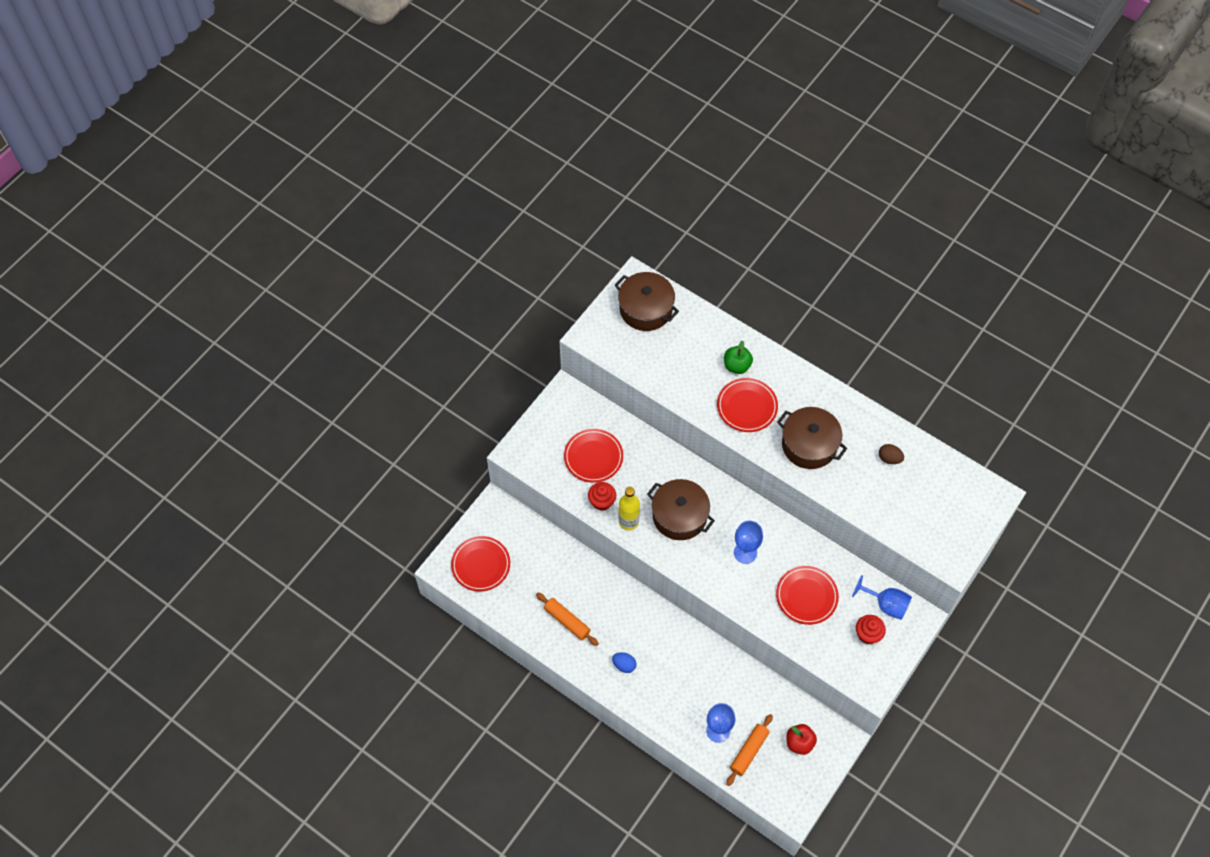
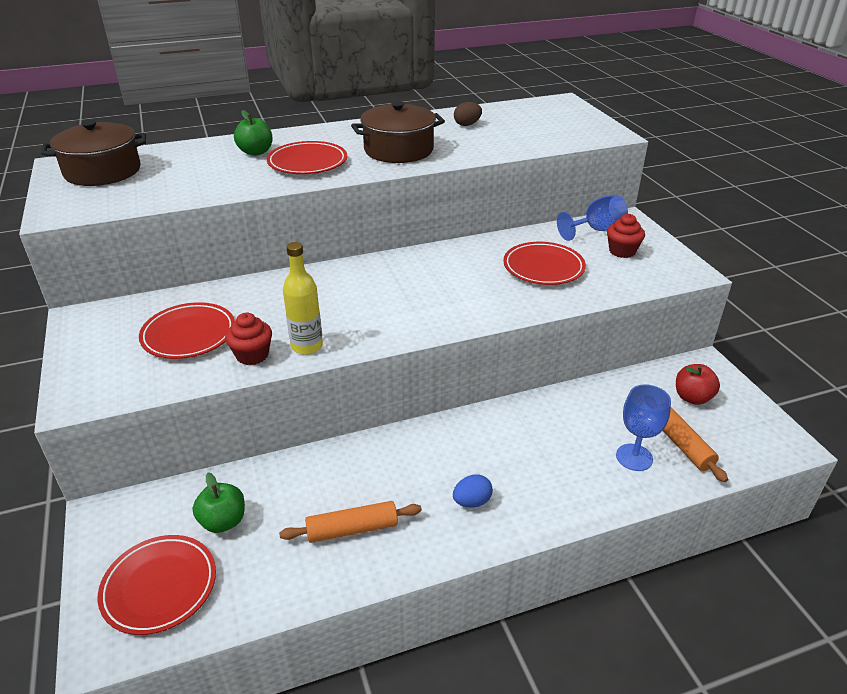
camera: 55 degrees left, 25 degrees down
brown pot [647,479,715,540] -> none
blue goblet [734,521,763,564] -> none
none -> green apple [193,472,245,533]

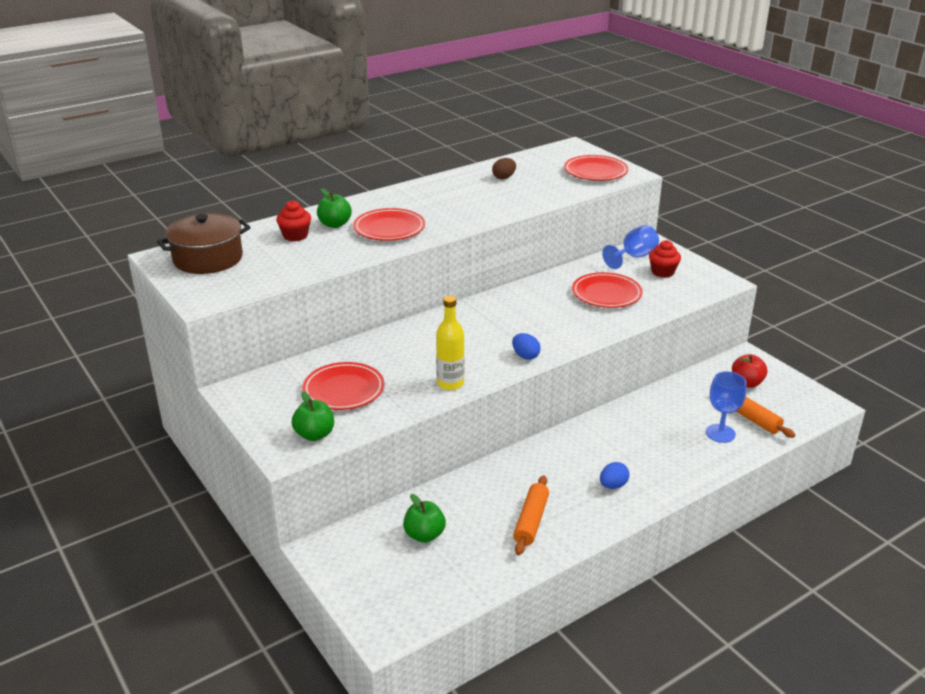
camera: 15 degrees left, 5 degrees down
red plate [98,535,216,635] -> red plate moved to [564,155,629,181]
red cupcake [225,313,272,365] -> red cupcake moved to [276,200,311,241]
orange rolling pin [279,501,422,543] -> orange rolling pin turned 45 degrees counterclockwise [513,475,549,555]
brown pot [351,101,445,163] -> none
none -> green apple [292,391,334,441]
none -> blue egg [512,333,541,360]

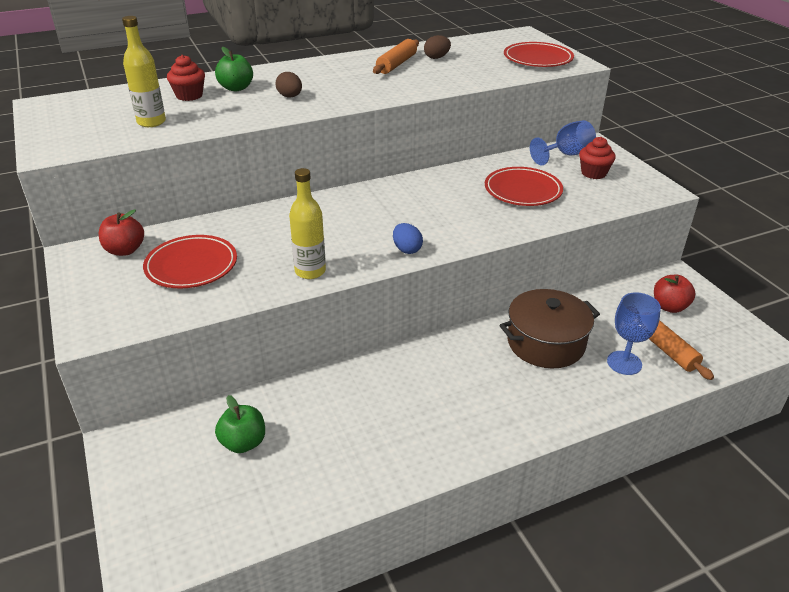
camera: 10 degrees right, 5 degrees up
brown pot [157,213,251,274] -> brown pot moved to [500,289,600,368]
green apple [292,391,334,441] -> none
red plate [353,208,425,241] -> brown egg [275,72,302,97]
orange rolling pin [513,475,549,555] -> orange rolling pin moved to [373,39,419,74]
blue egg [600,462,630,489] -> none
none -> red apple [99,209,144,256]
none -> yellow bottle [122,16,166,127]

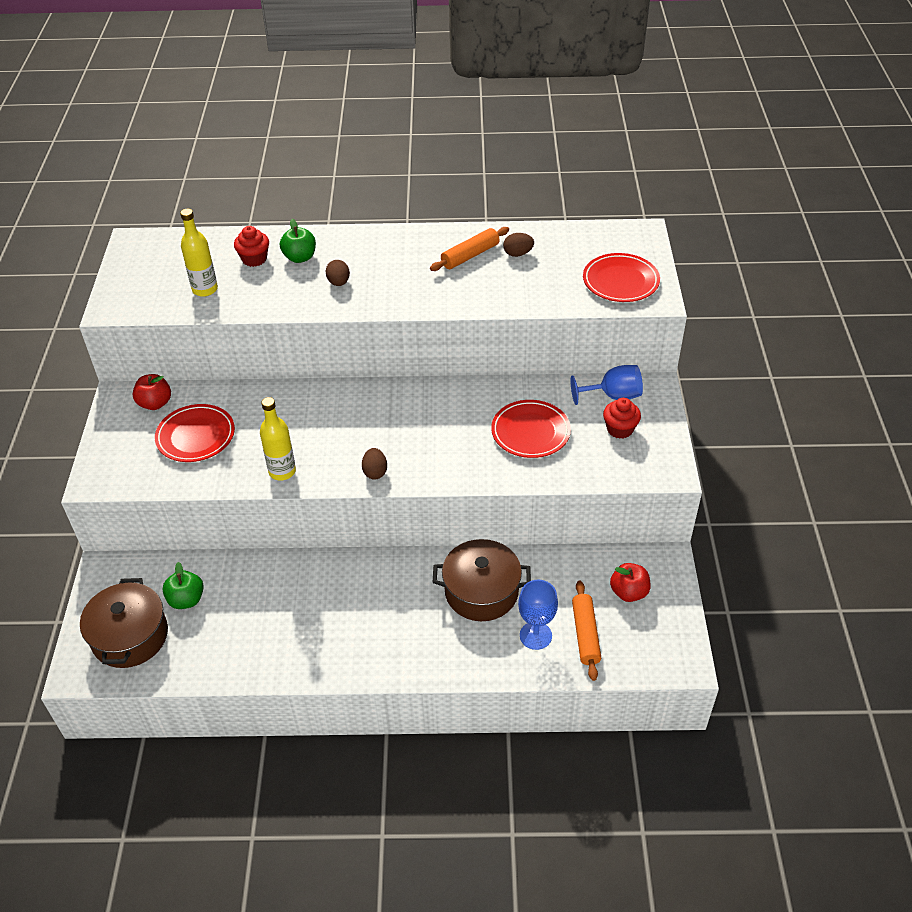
camera: 25 degrees right, 10 degrees up
blue egg [393,223,423,254] -> brown egg [362,448,387,480]
none -> brown pot [80,578,168,668]

